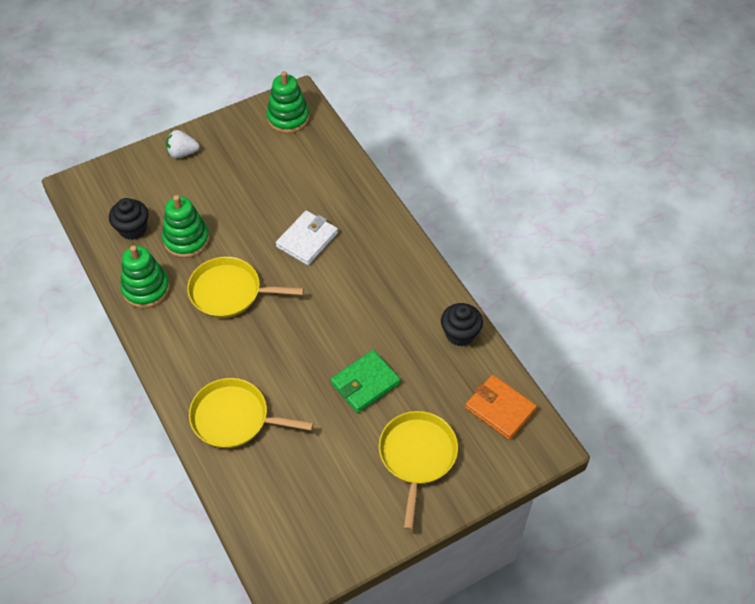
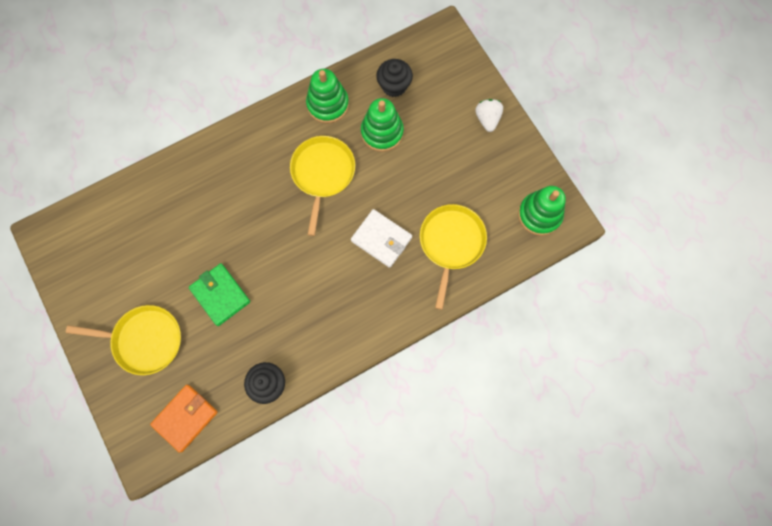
camera: 90 degrees right, 20 degrees up
yellow pan [189,378,314,448] -> yellow pan moved to [420,204,487,310]

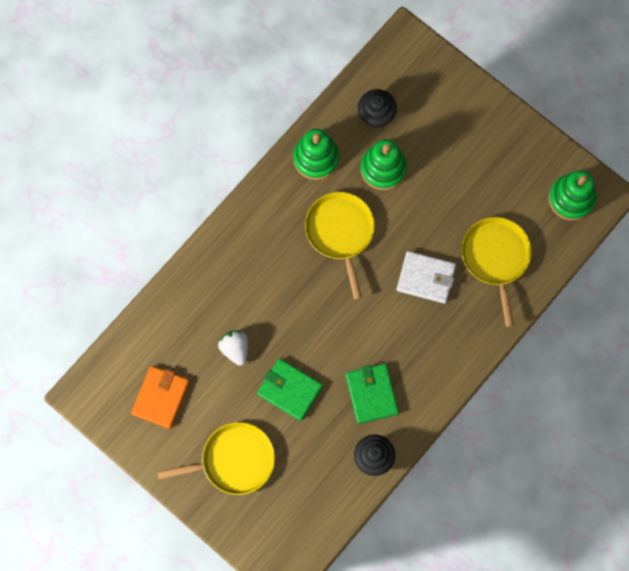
camera: 20 degrees left, 0 degrees up
orange wallet [150,385,218,453] -> orange wallet moved to [131,366,190,429]
white strawberry [476,99,503,132] -> white strawberry moved to [218,330,248,366]
none -> green wallet [346,364,399,424]

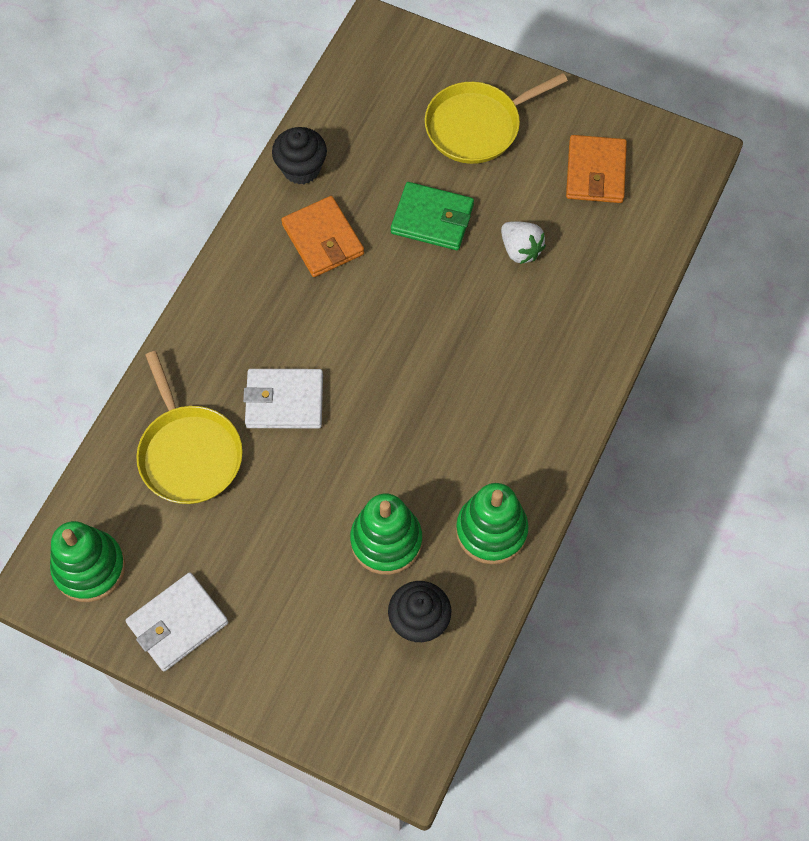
camera: 165 degrees right, 10 degrees down
yellow pan [305,192,375,300] -> none
green wallet [346,364,399,424] -> orange wallet [281,196,364,277]
none -> white wallet [126,572,228,671]

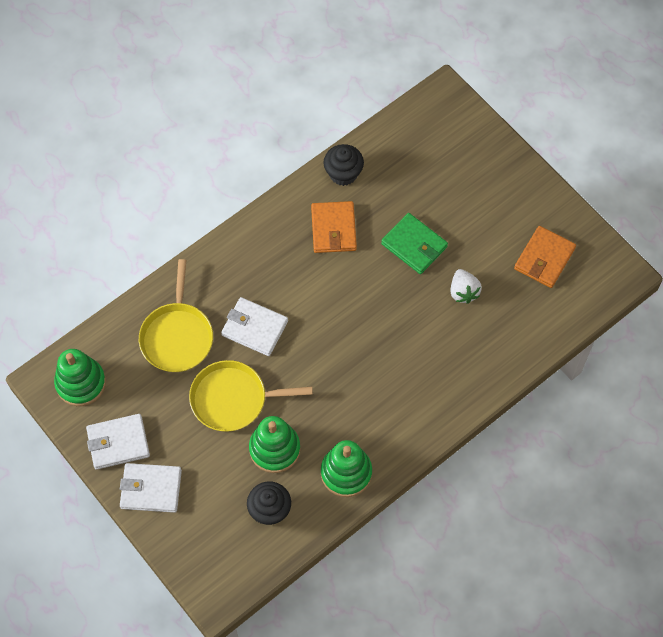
camera: 25 degrees right, 0 degrees up
yellow pan [425,73,568,164] -> yellow pan moved to [189,360,313,432]
none -> white wallet [120,463,182,513]

